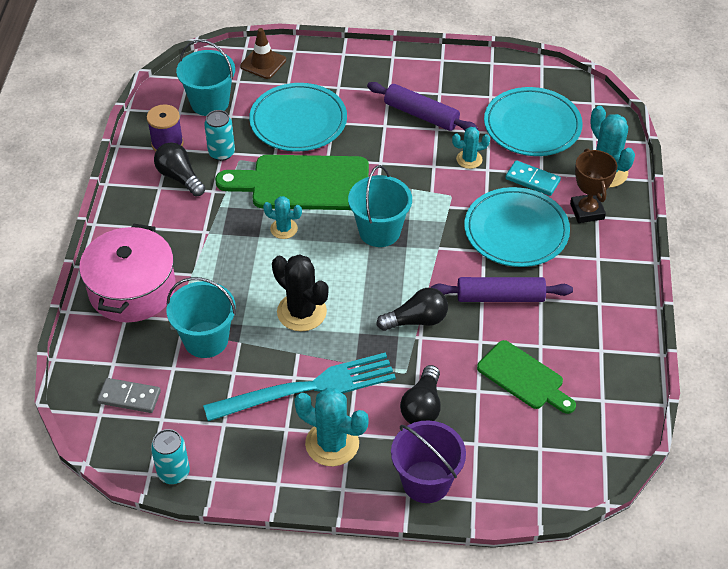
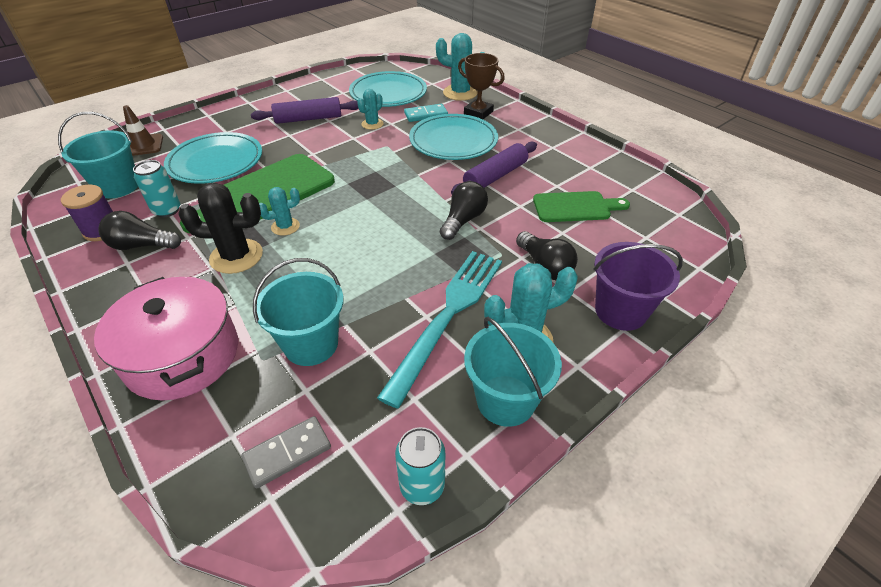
camera: 45 degrees left, 5 degrees down
black cactus [272,254,328,331] -> black cactus moved to [178,183,263,274]
turquoise bucket [348,165,412,247] -> turquoise bucket moved to [464,317,562,427]

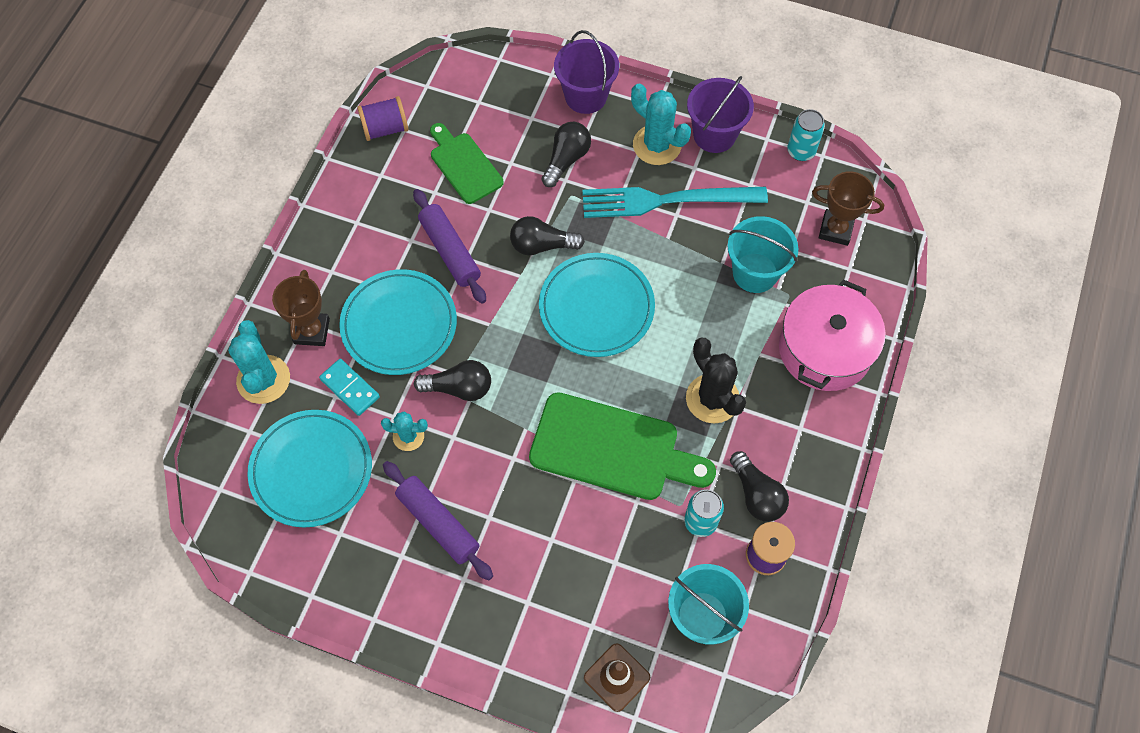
camera: 120 degrees left, 20 degrees up
turquoise plate [164,132,262,184] -> turquoise plate moved to [539,253,655,357]
grey domino [241,416,331,489] -> brown trophy [812,171,884,246]
turquoise cactus [259,187,300,236] -> none
purple rolling pin [451,142,537,194] -> purple rolling pin turned 45 degrees clockwise [413,189,486,304]
turquoise bucket [464,317,562,427] -> purple bucket [687,76,754,153]
none -> purple spool [357,96,408,141]
none -> black light bulb [414,360,491,401]

